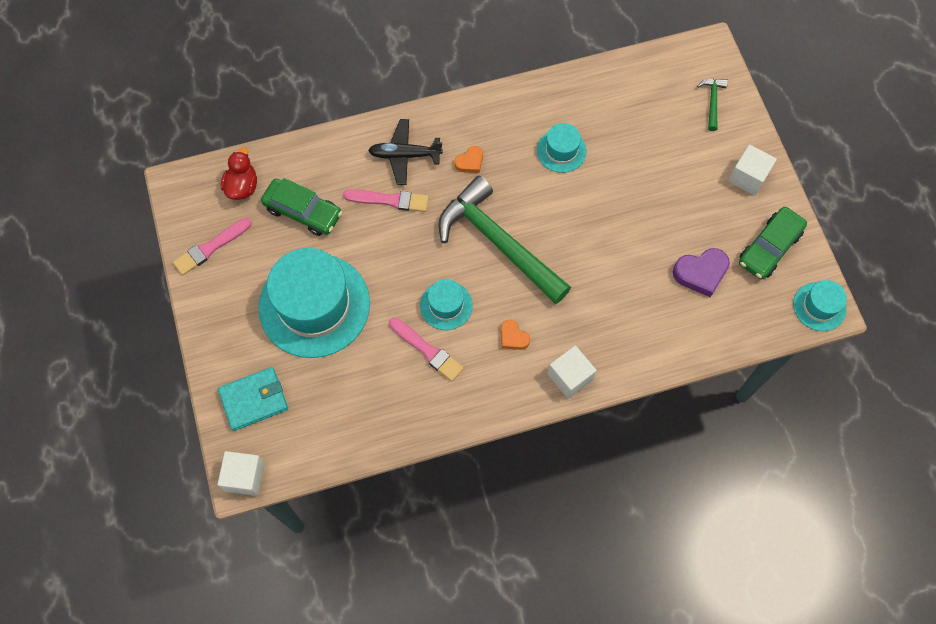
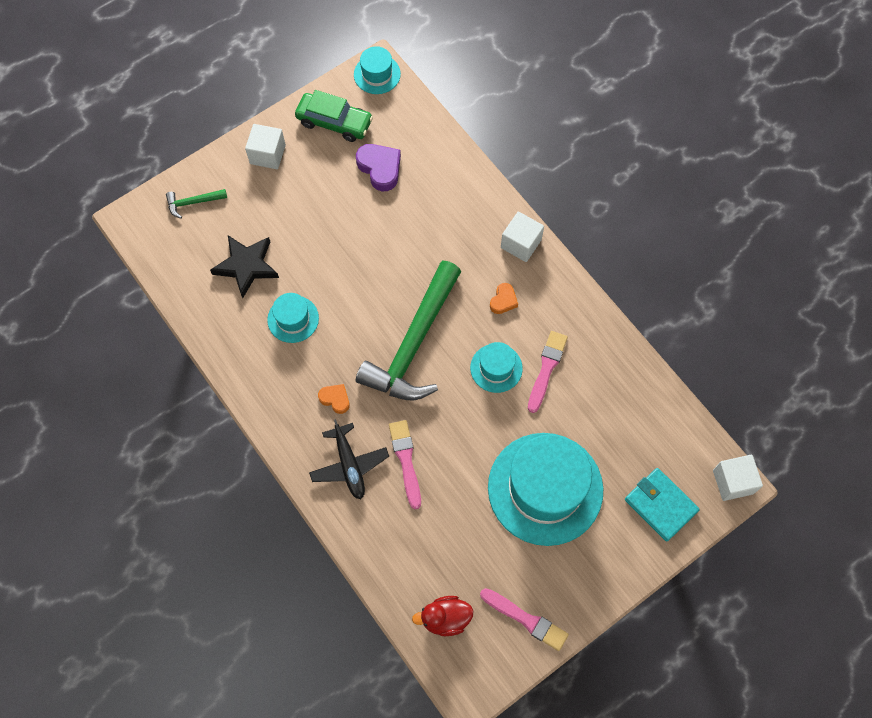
camera: 110 degrees left, 0 degrees up
green car [261,178,342,236] -> none
none -> black star [210,235,279,298]

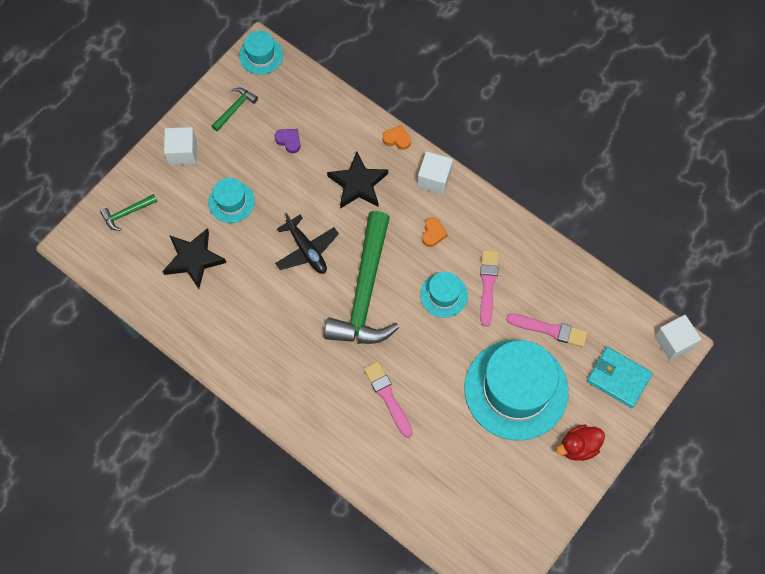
camera: 15 degrees left, 0 degrees up
turquoise hat [267,293,319,343] -> turquoise hat moved to [208,178,255,223]
green car [295,90,373,142] -> green hammer [212,88,258,132]
black plane [309,419,389,499] -> black plane moved to [275,213,339,274]
orange heart [318,384,350,414] -> orange heart moved to [383,125,411,150]
purple heart [356,144,401,191] -> purple heart [275,129,301,154], size x0.59
red duck [412,596,473,636] -> red duck moved to [556,424,605,461]
pink brush [480,588,569,651] -> pink brush moved to [506,314,588,347]
none -> black star [327,152,388,209]

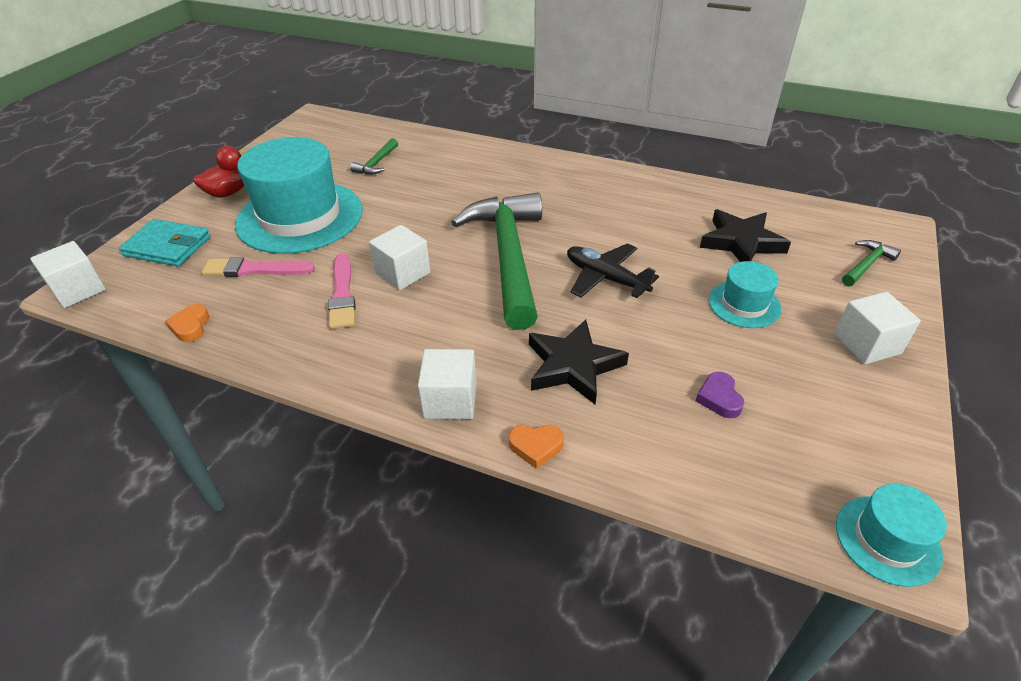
camera: 165 degrees right, 25 degrees down
green hammer [212,88,258,132] -> green hammer moved to [350,138,398,175]
purple heart [275,129,301,154] -> purple heart turned 60 degrees clockwise [696,372,744,418]
pink brush [364,361,413,438] -> none
turquoise hat [420,272,468,318] -> white cube [369,225,431,290]
orange heart [422,217,448,247] -> orange heart moved to [165,304,209,342]

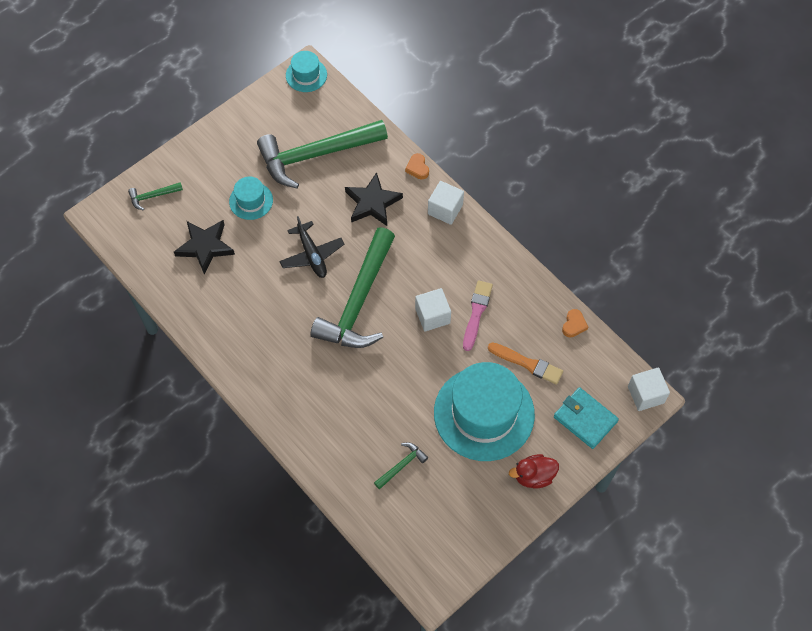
camera: 155 degrees left, 20 degrees up
pink brush [201,257,315,277] -> orange brush [488,342,563,385]
orange heart [509,425,564,469] -> orange heart turned 135 degrees counterclockwise [405,153,429,180]
purple heart [696,372,744,418] -> green hammer [257,120,388,188]
white cube [834,292,921,365] -> none

